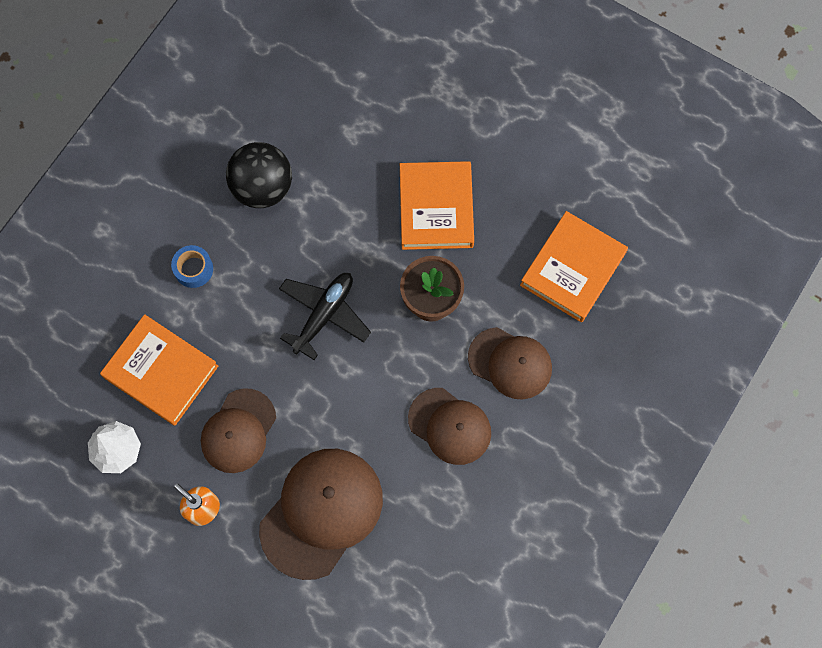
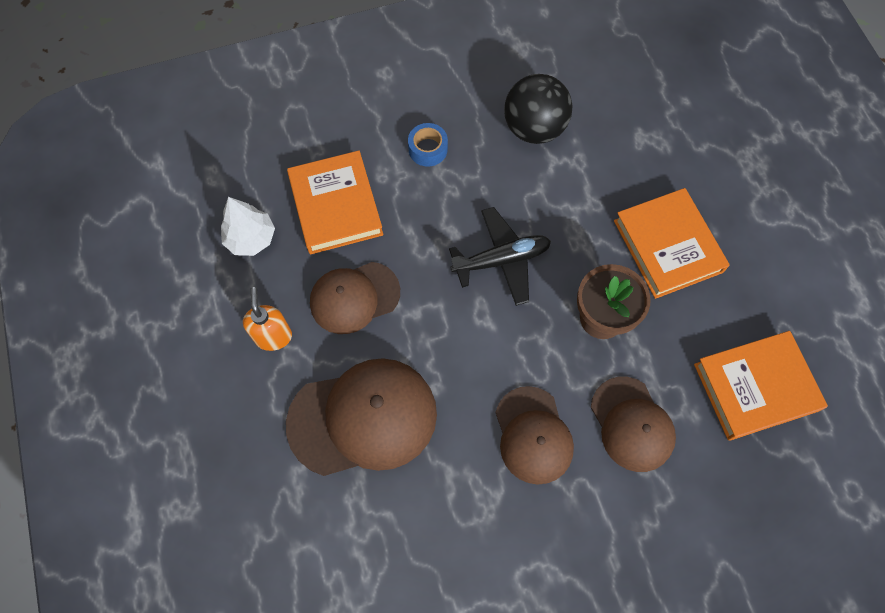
camera: 40 degrees right, 5 degrees down
orange book [400,161,474,250] -> orange book turned 60 degrees counterclockwise [614,188,730,299]

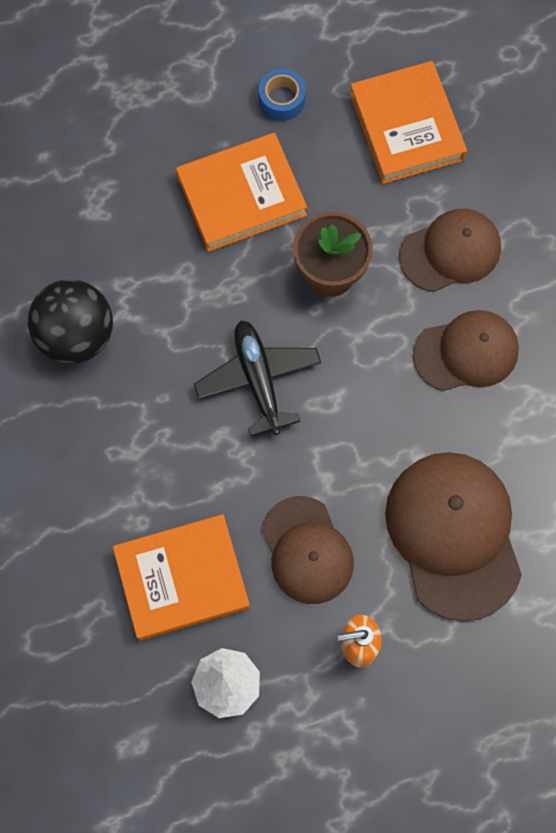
camera: 90 degrees left, 5 degrees up
blue tape [408,123,448,167] -> blue tape moved to [259,69,306,121]

